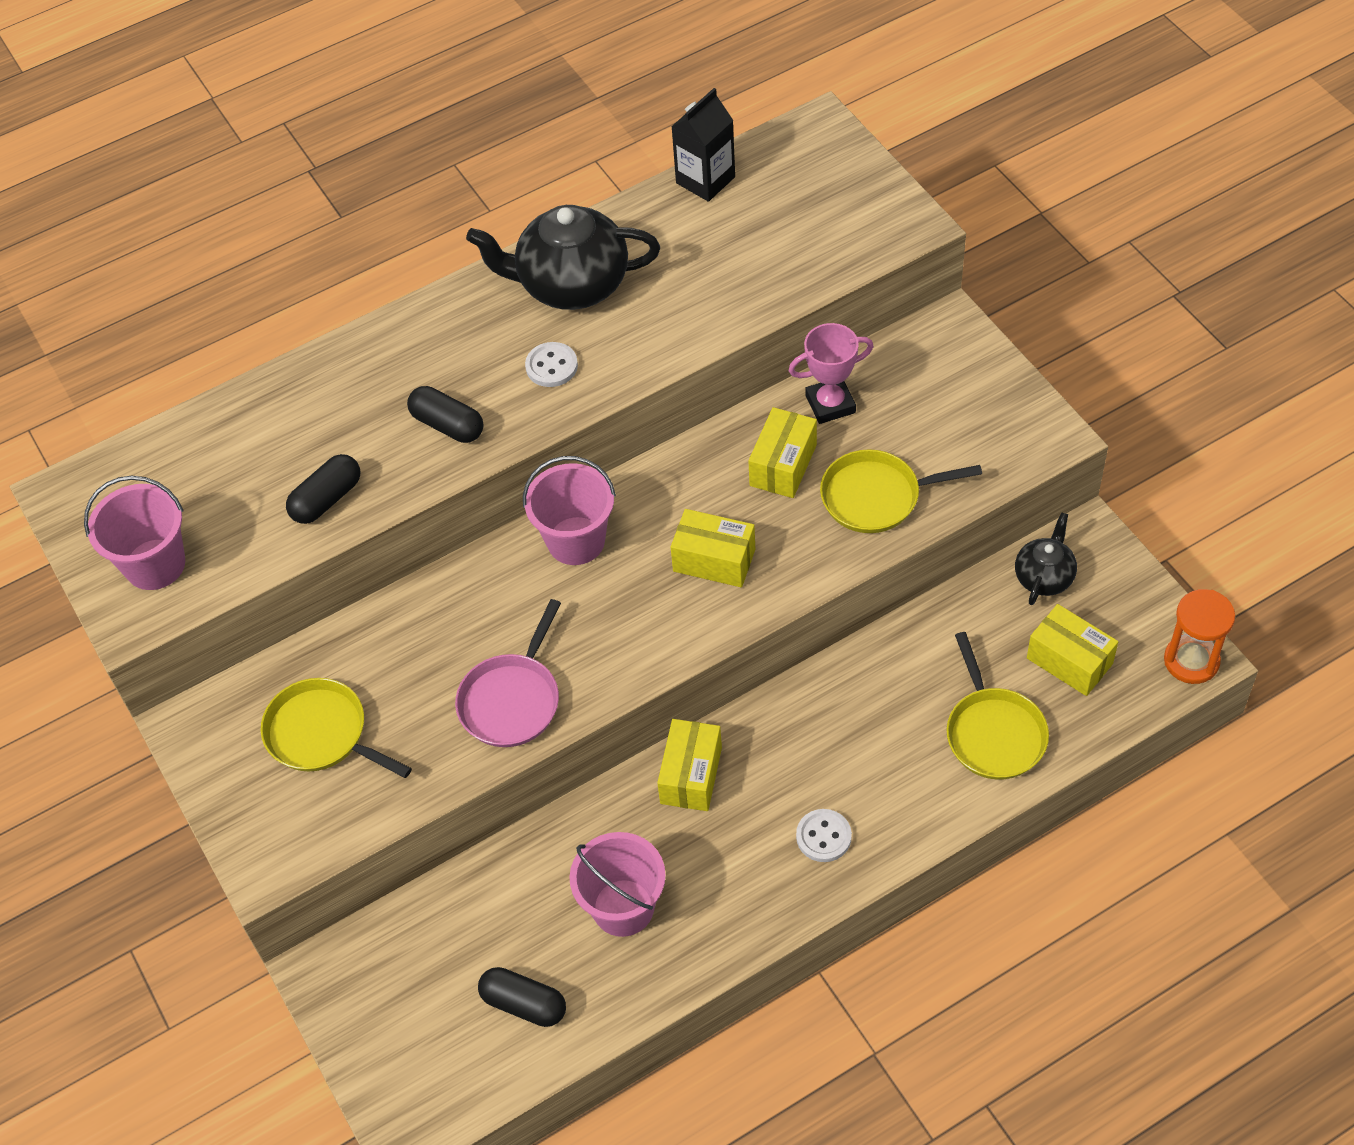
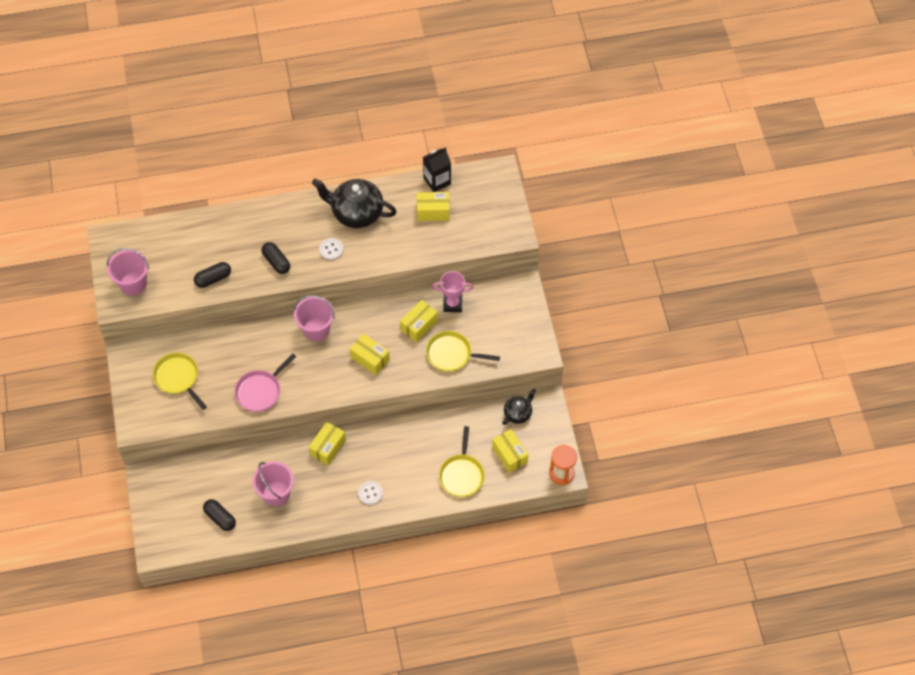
camera: 15 degrees right, 5 degrees up
none -> yellow box [417,192,450,221]

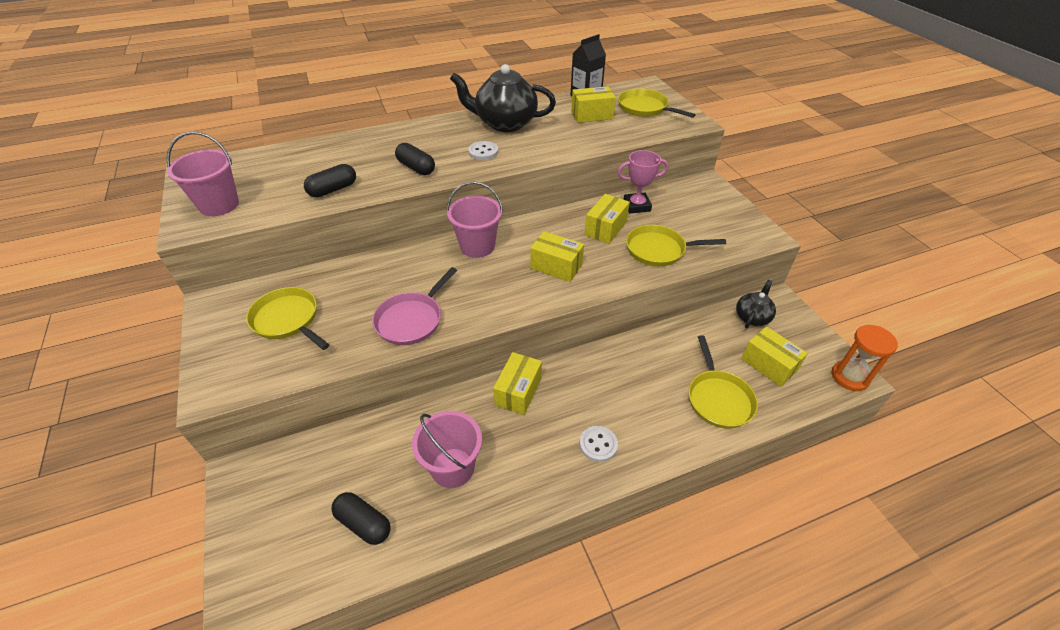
camera: 10 degrees left, 15 degrees down
none -> yellow pan [618,89,696,118]

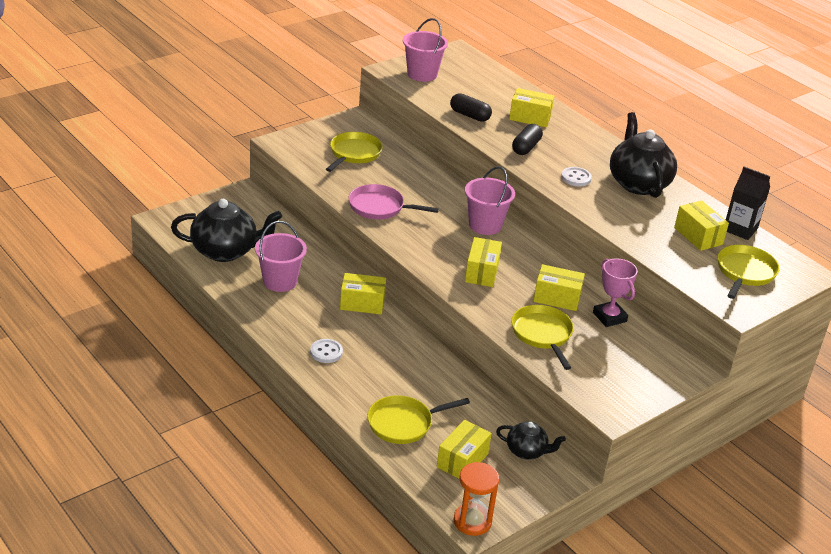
camera: 70 degrees right, 10 degrees down
black capsule [331,492,390,545] -> black teapot [171,199,282,262]
none -> yellow box [509,88,554,127]

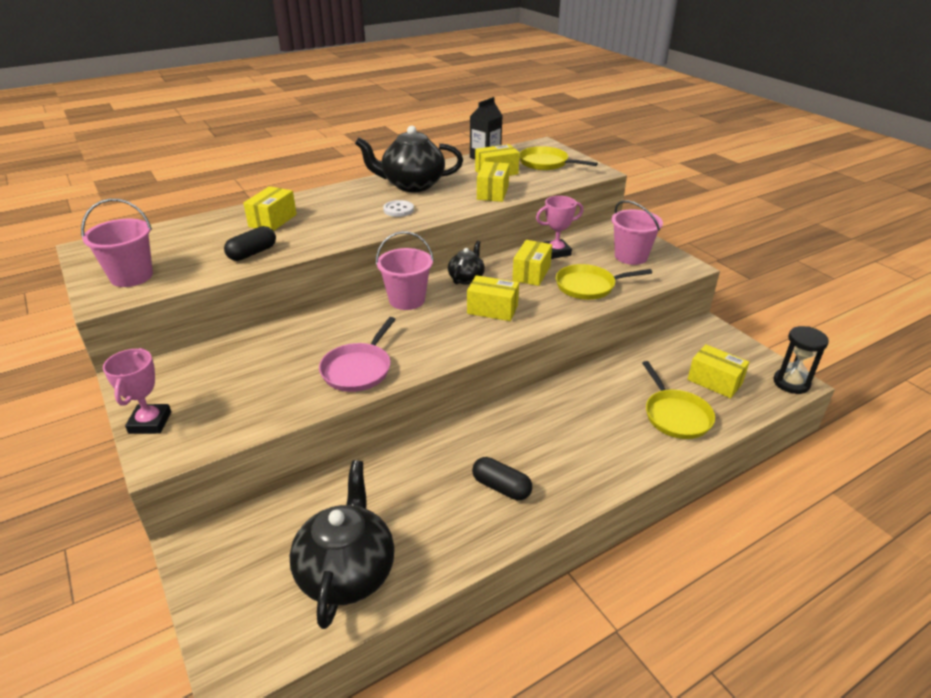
camera: 80 degrees left, 0 degrees up
pink bucket [255,221,307,292] -> pink bucket moved to [611,200,663,265]
white button [310,339,343,363] -> none
yellow pan [326,132,383,172] -> none
yellow box [340,273,386,314] -> yellow box moved to [477,162,510,202]
orange hourglass [453,462,499,536] -> black hourglass [773,326,829,394]
black teapot [496,421,566,460] -> black teapot moved to [448,241,485,285]
black capsule [512,124,543,155] -> black capsule moved to [472,457,532,500]
none -> pink trophy [103,348,171,434]

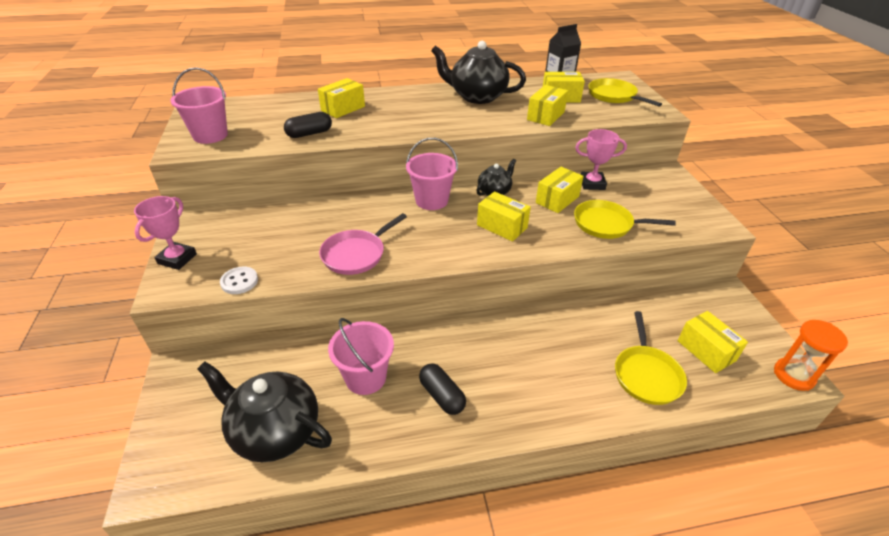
camera: 20 degrees right, 5 degrees up
black teapot [289,461,395,629] -> black teapot turned 90 degrees counterclockwise [197,361,332,462]
white button [383,200,414,217] -> white button moved to [220,266,258,294]
pink bucket [611,200,663,265] -> pink bucket moved to [328,318,394,395]
black hourglass [773,326,829,394] -> orange hourglass [774,320,848,391]

